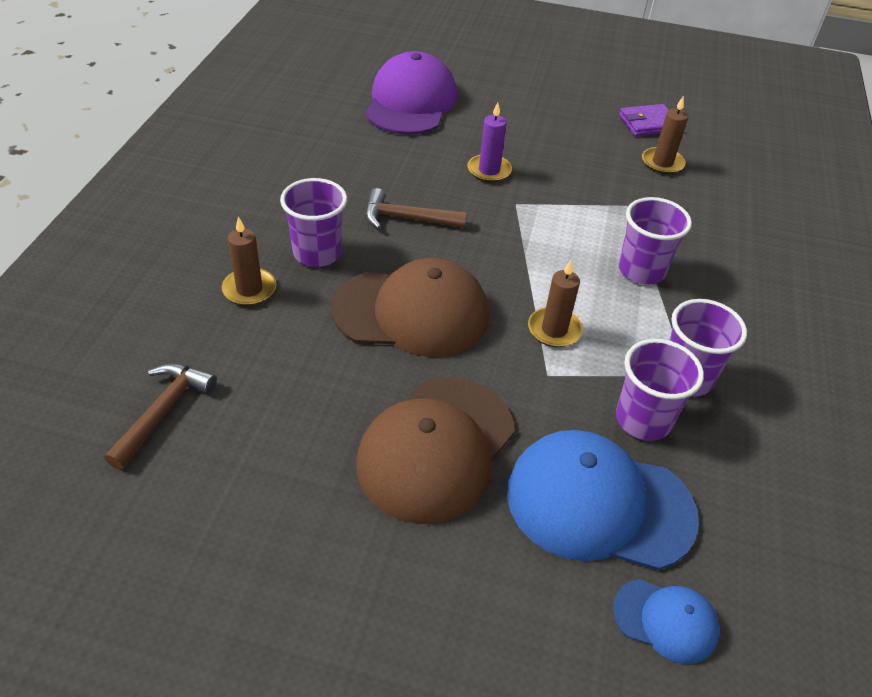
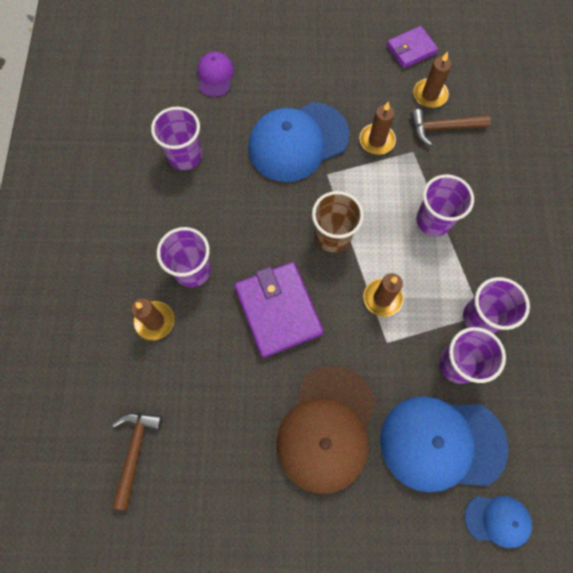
camera: 10 degrees left, 25 degrees up
brown cap [332,258,489,357] -> purple wallet [234,262,324,358]
purple cap [365,51,457,135] -> purple cap [197,52,234,97], size x0.50
brown hammer [365,188,467,229] -> brown hammer moved to [411,109,490,146]
purple candle [467,102,512,182] -> blue cap [248,102,350,182]
none -> purple cup [151,107,202,170]
none -> brown cup [312,191,364,252]
none -> brown candle [360,101,396,155]

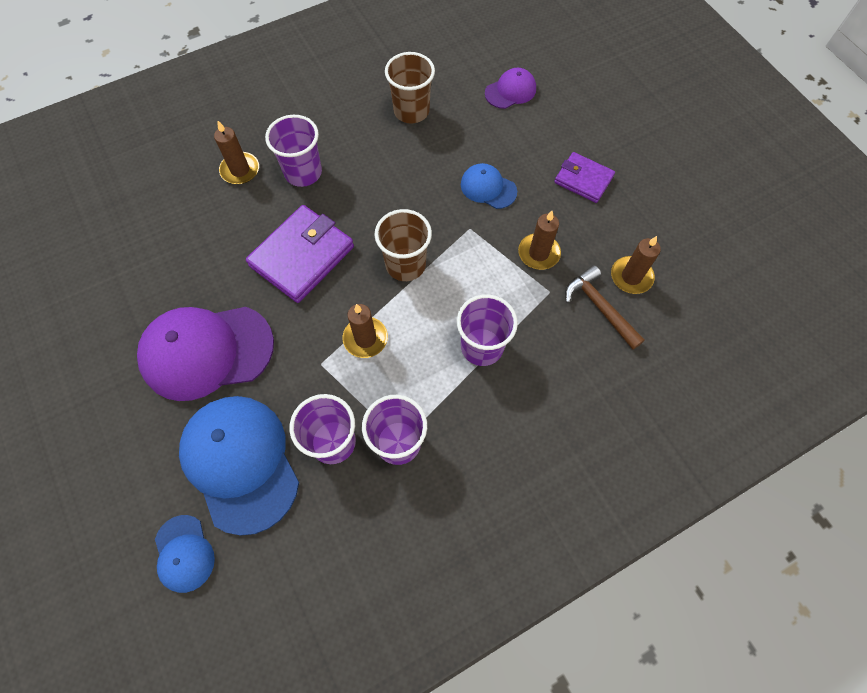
camera: 60 degrees right, 5 degrees down
brown hammer [112,412,163,510] -> none
purple cup [151,107,202,170] -> brown cup [385,52,435,123]
blue cap [248,102,350,182] -> blue cap [461,163,517,209], size x0.50
brown cap [276,366,376,494] -> purple cap [137,307,274,401]
purple wallet [386,26,439,69] -> purple wallet moved to [554,152,615,203]

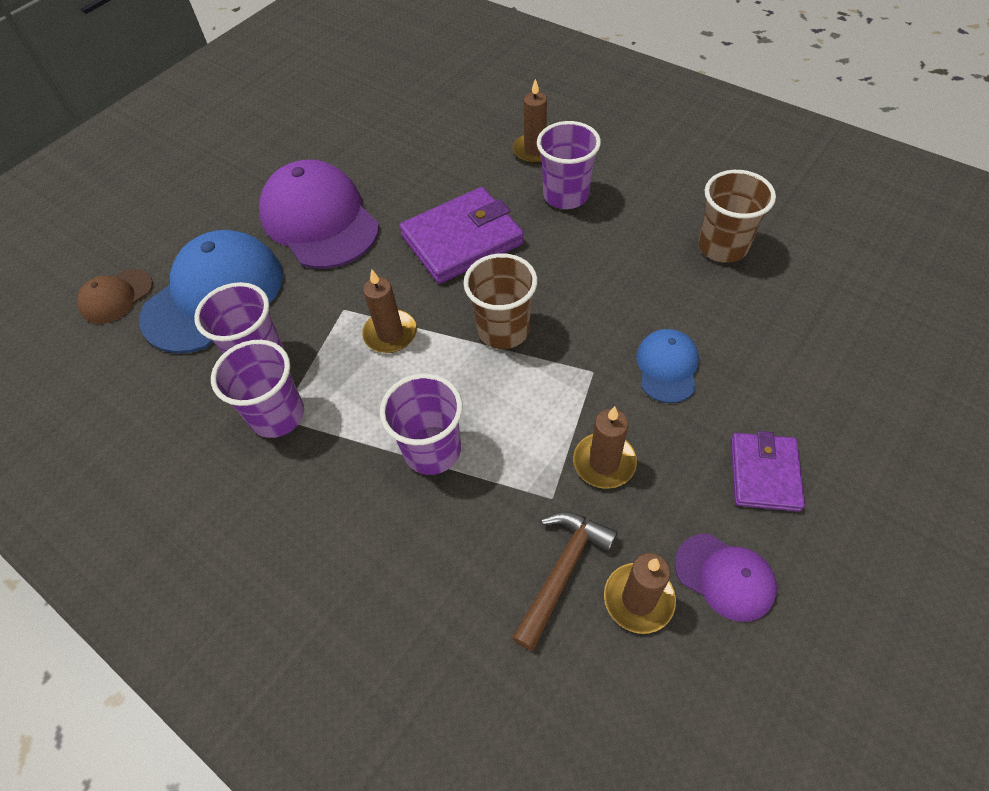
camera: 70 degrees right, 10 degrees down
blue cap [155,515,215,593] -> brown cap [77,269,153,324]
purple wallet [246,205,354,303] -> purple wallet turned 45 degrees counterclockwise [399,187,524,284]
purple cap [485,68,536,109] -> purple cap moved to [675,534,777,622]

